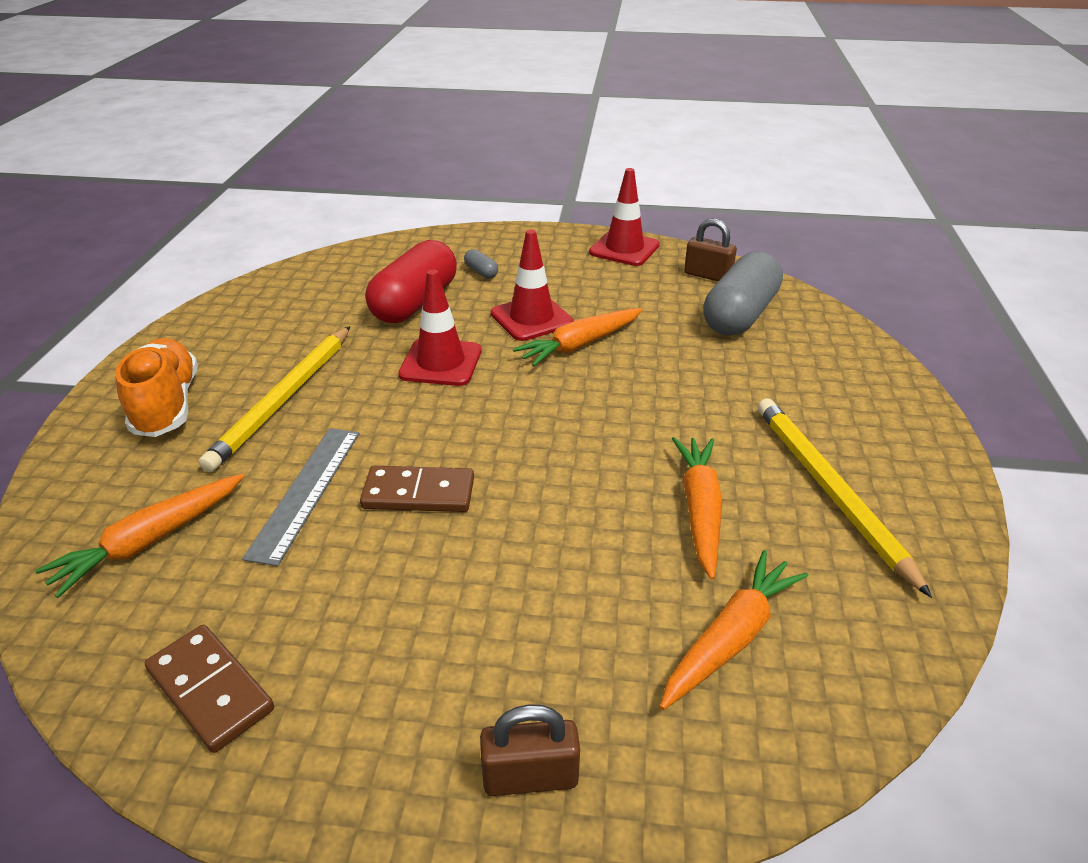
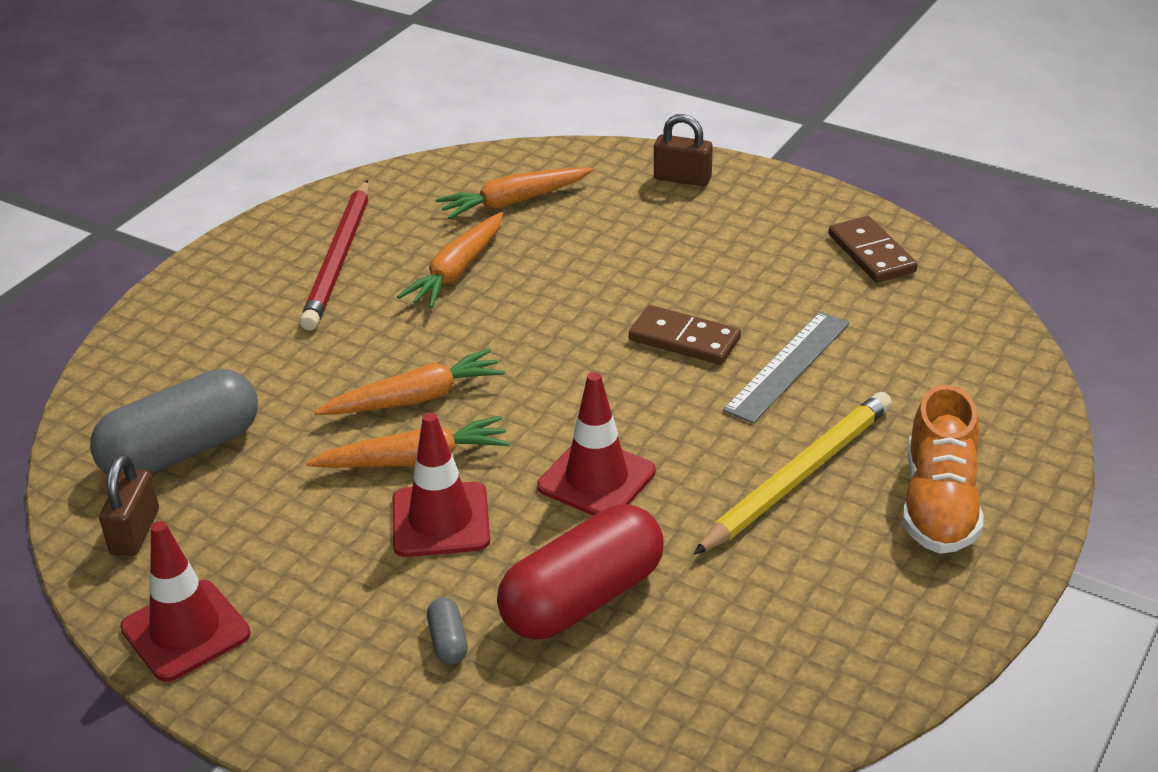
camera: 155 degrees left, 0 degrees up
orange carrot [35,473,244,598] -> orange carrot moved to [315,349,505,415]
brown padlock [684,219,737,281] -> brown padlock turned 45 degrees clockwise [99,455,159,556]
yellow pencil [758,399,932,598] -> red pencil [300,180,369,331]

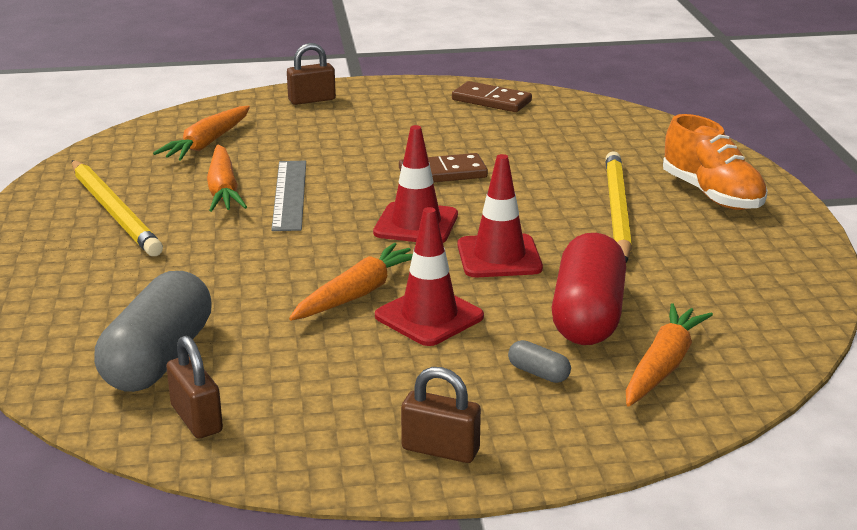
camera: 40 degrees left, 10 degrees down
red traffic cone [120,521,251,682] -> red traffic cone moved to [373,125,458,243]
red pencil [300,180,369,331] -> yellow pencil [72,160,163,256]
orange carrot [315,349,505,415] -> orange carrot moved to [626,303,713,407]
grey ruler [723,311,849,424] -> grey ruler moved to [271,161,306,231]
none -> brown padlock [401,367,481,463]

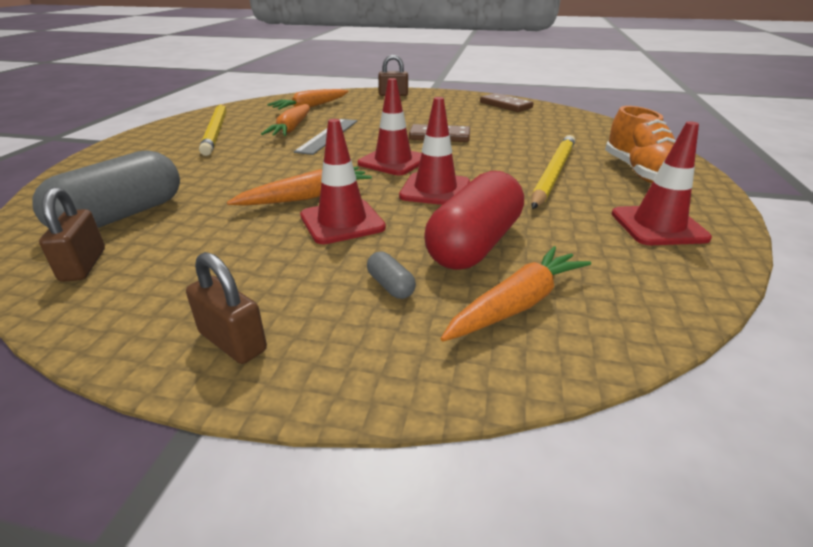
camera: 20 degrees right, 5 degrees up
none -> red traffic cone [611,121,712,245]

